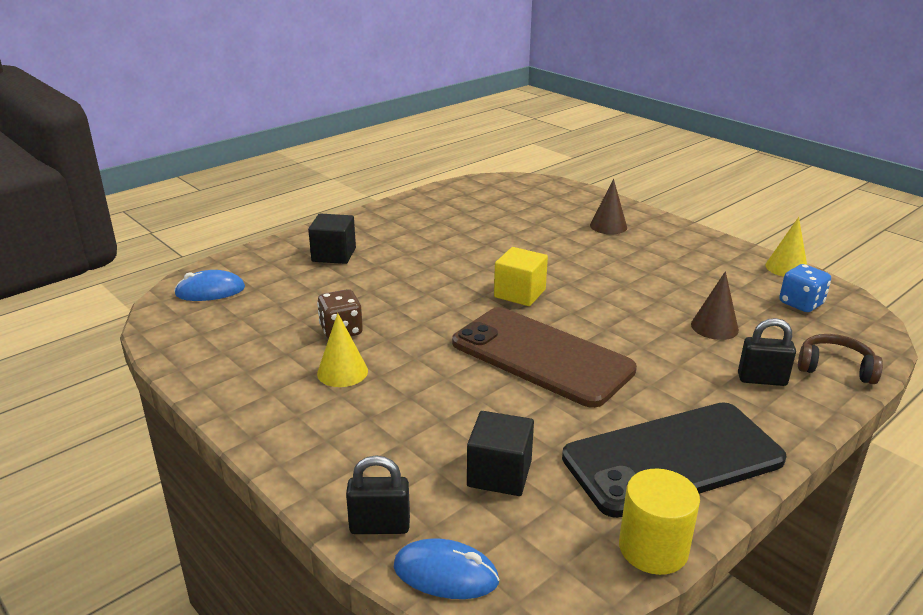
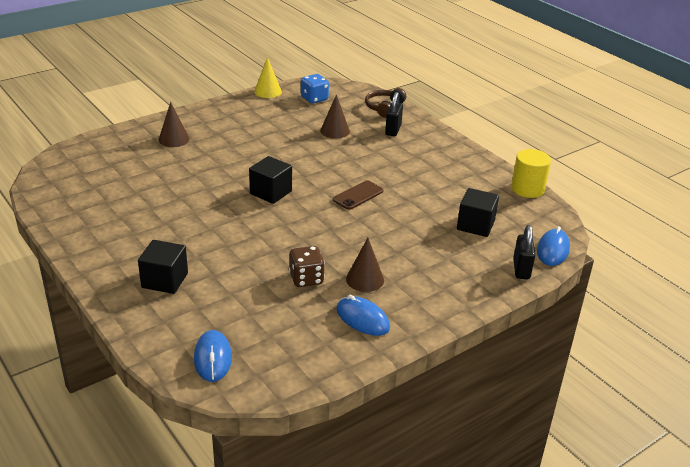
camera: 85 degrees left, 5 degrees up
yellow cone [317,313,368,387] -> brown cone [346,238,384,292]
brown phone [452,307,637,408] -> brown phone [333,180,384,210], size x0.43
yellow cube [494,247,548,306] -> black cube [249,156,292,204]
black phone [562,402,787,518] -> none
none -> blue mouse [336,295,390,336]

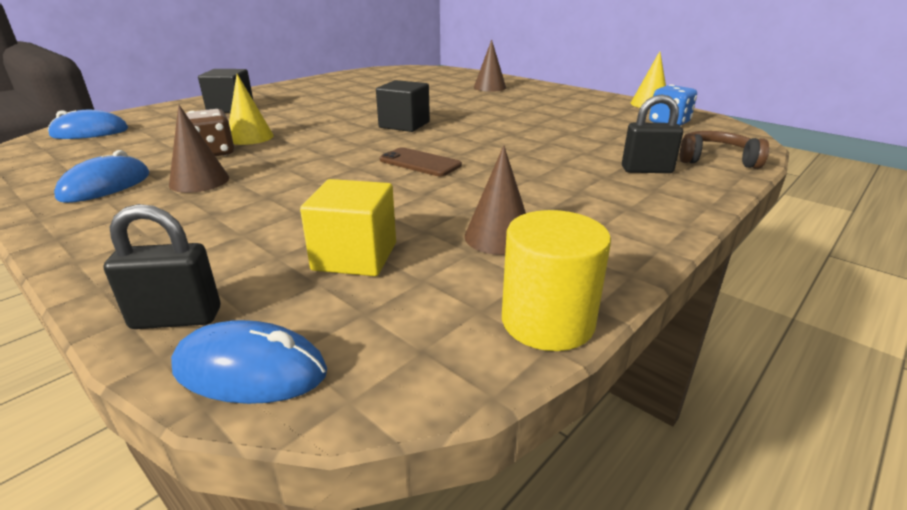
camera: 80 degrees right, 5 degrees down
brown cone [320,94,350,139] -> brown cone moved to [465,145,526,255]
black cube [457,188,499,237] -> yellow cube [300,179,396,276]
none -> yellow cone [229,74,274,145]

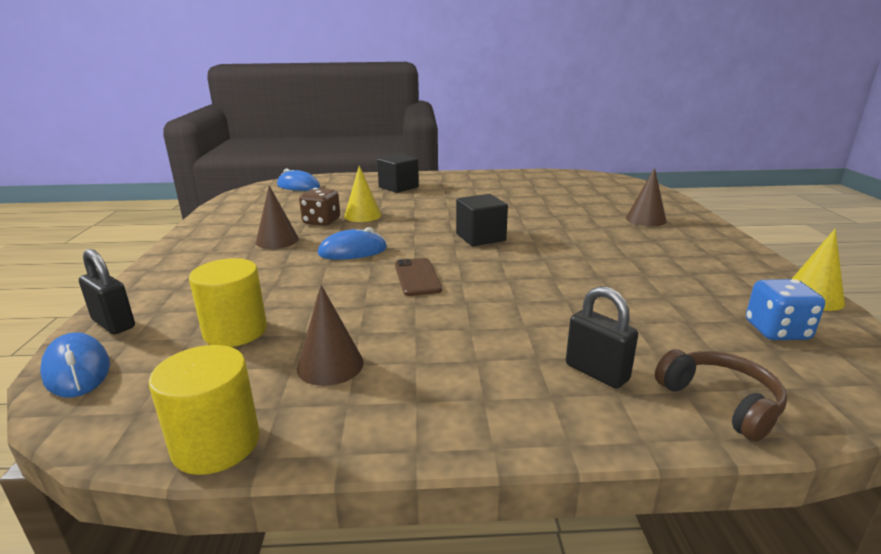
camera: 45 degrees right, 5 degrees down
blue mouse [54,150,149,203] -> blue mouse moved to [318,227,387,260]
yellow cube [300,179,396,276] -> yellow cylinder [189,258,267,347]

